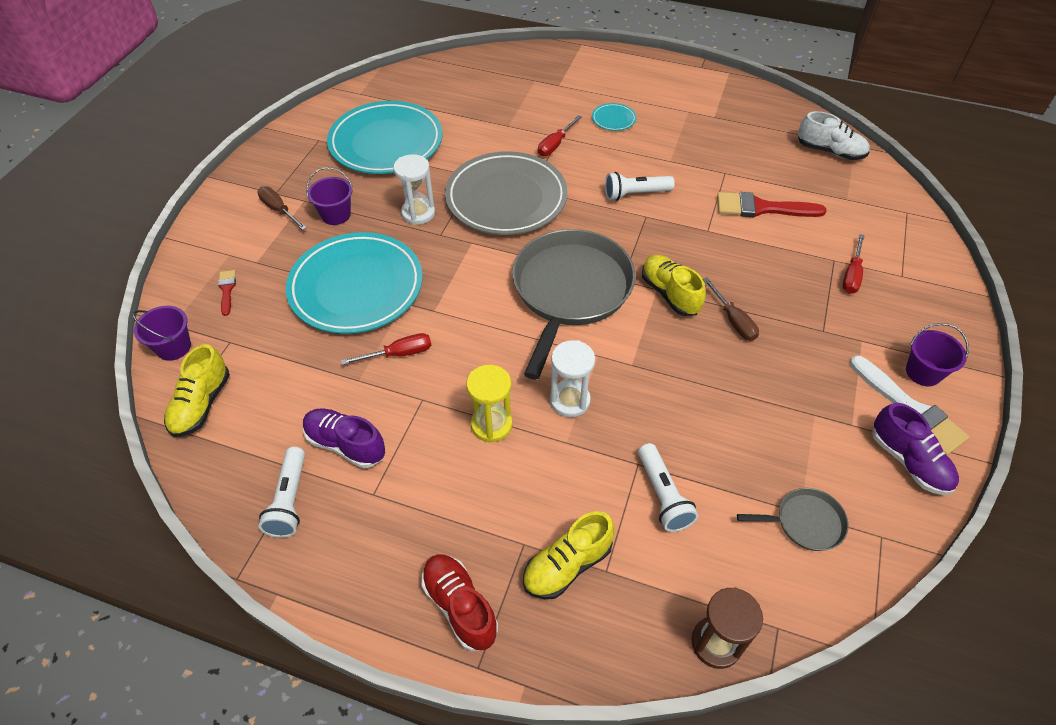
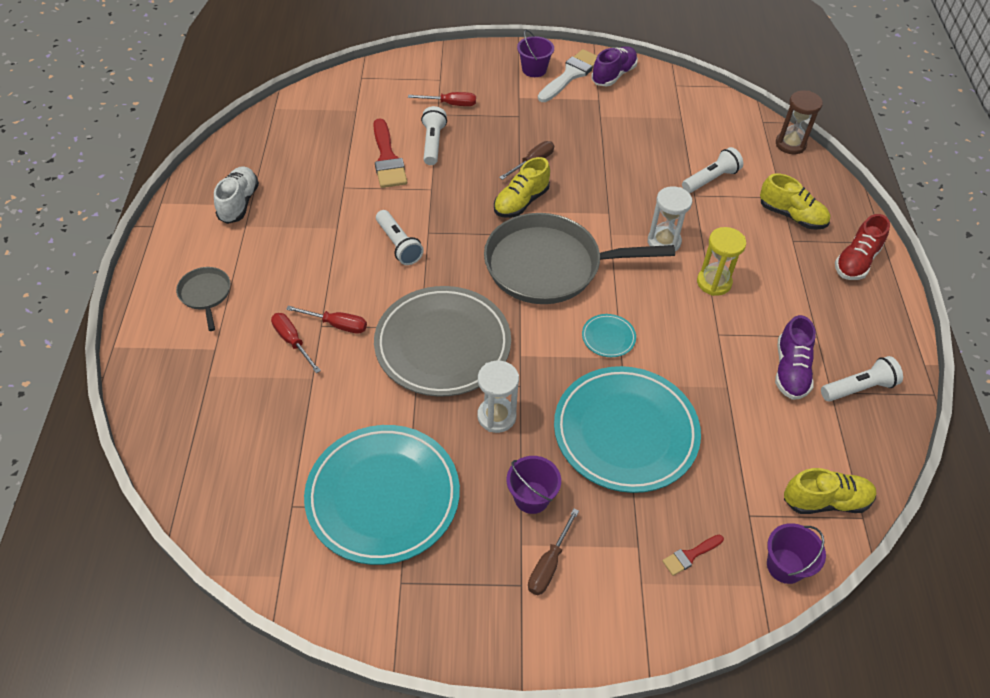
camera: 110 degrees left, 0 degrees up
red screwdriver [341,333,432,365] -> red screwdriver moved to [271,313,321,373]
turquoise plate [592,103,636,131] -> turquoise plate moved to [582,314,636,357]
grey pan [737,488,849,551] -> grey pan moved to [176,267,230,331]
white shoe [798,111,870,160] -> white shoe moved to [214,166,259,224]
none -> white flashlight [421,106,447,165]

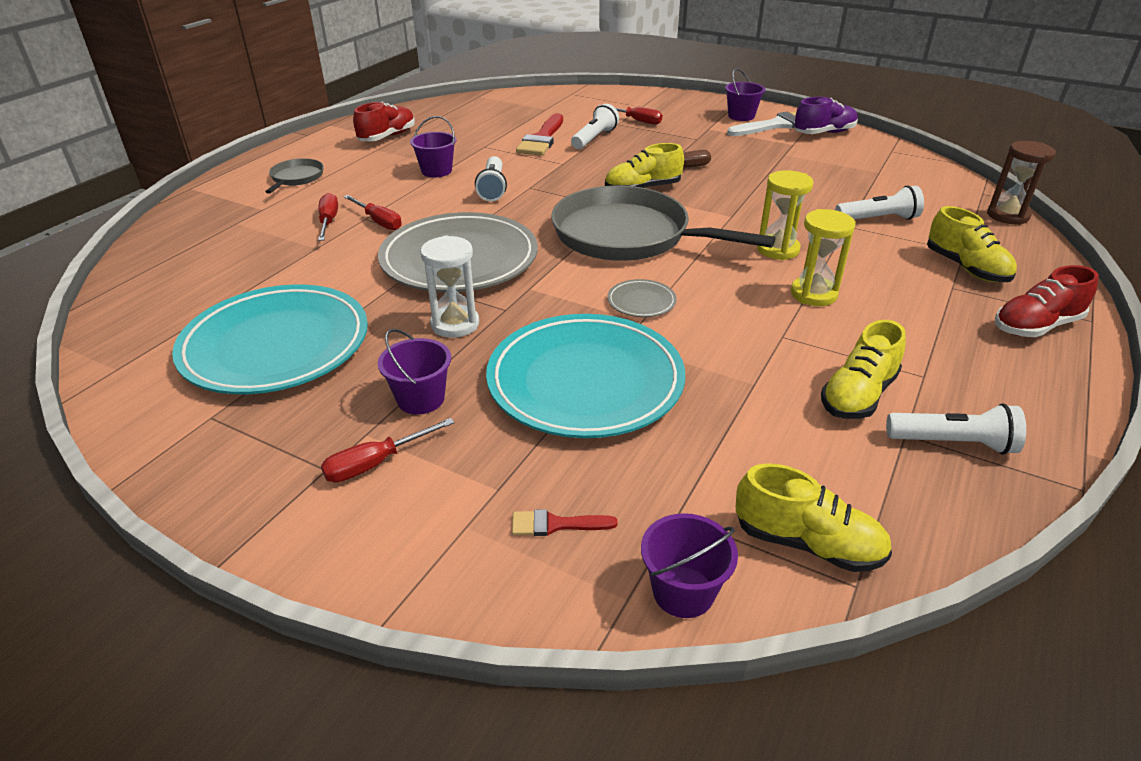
camera: 30 degrees right, 15 degrees down
white shoe [214,166,259,224] -> red shoe [353,102,415,141]
brown screwdriver [528,509,579,595] -> red screwdriver [321,418,454,483]
turquoise plate [582,314,636,357] -> grey plate [607,279,677,317]
white hourglass [648,186,692,252] -> yellow hourglass [757,170,813,260]
purple shoe [775,315,816,400] -> yellow shoe [821,320,906,419]
none -> purple bucket [410,116,456,178]

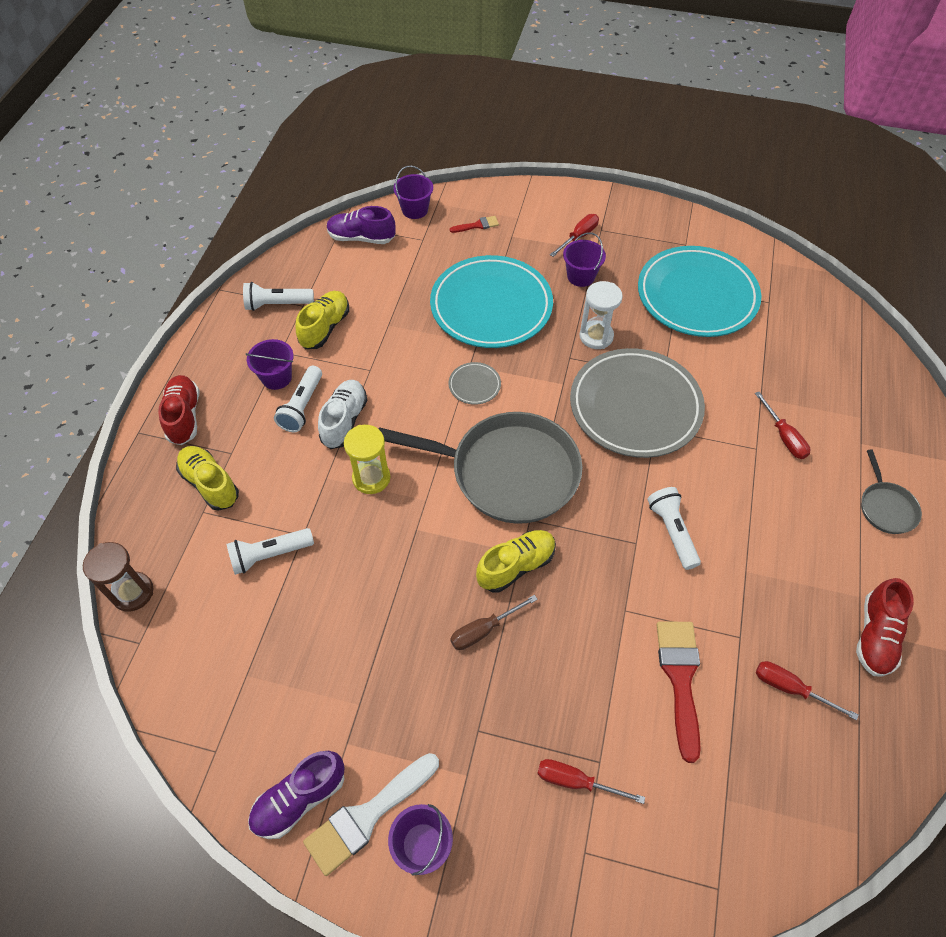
camera: 165 degrees right, 20 degrees up
red screwdriver [343,195,402,230] -> red screwdriver moved to [756,661,858,721]
purple bucket [410,116,456,178] -> purple bucket moved to [245,339,294,390]
white flashlight [571,104,619,149] -> white flashlight moved to [274,366,322,432]
yellow shoe [736,463,892,572] -> purple shoe [327,206,396,244]
yellow hourglass [791,209,856,306] -> white shoe [318,380,367,449]
red shoe [995,265,1099,337] -> red shoe turned 60 degrees counterclockwise [158,375,199,445]

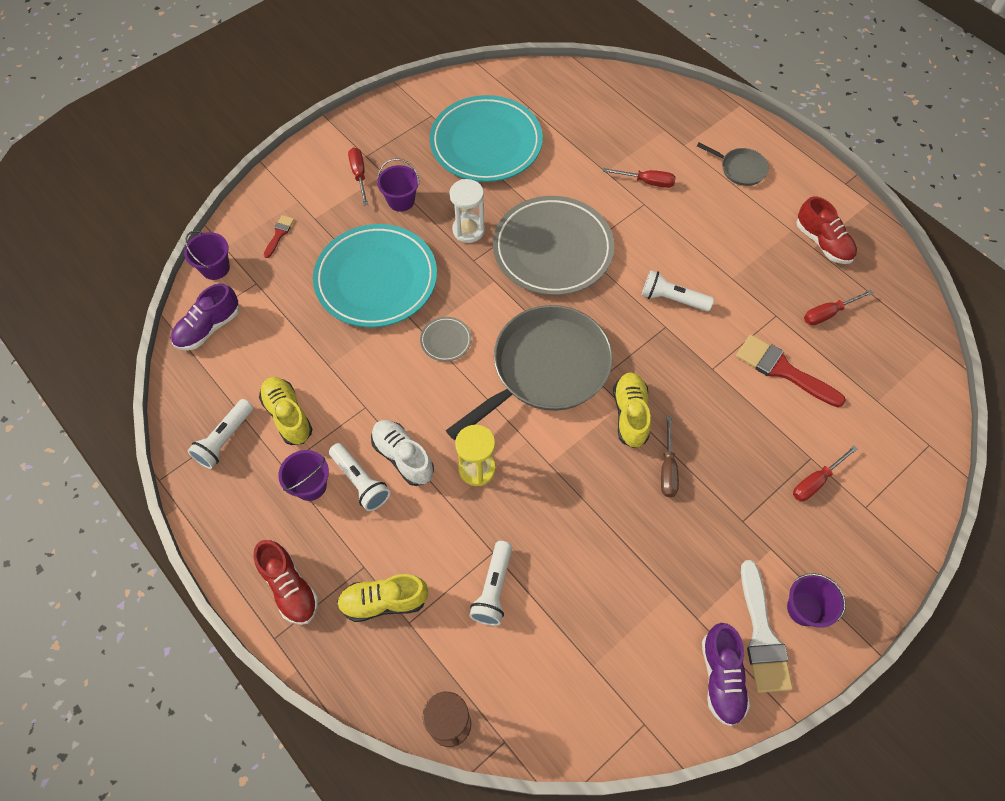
camera: 55 degrees left, 5 degrees up
red shoe [158,375,199,445] -> red shoe turned 150 degrees counterclockwise [254,540,319,625]

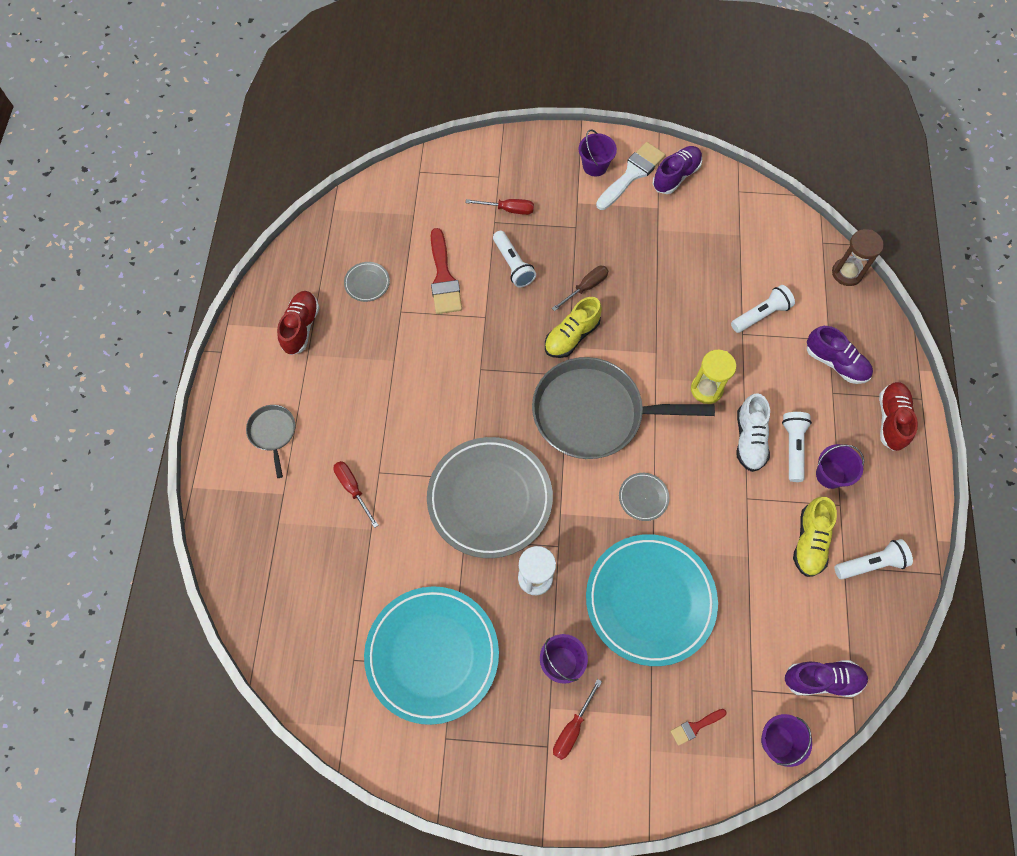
camera: 135 degrees left, 5 degrees up
yellow shoe [337,574,428,622] -> purple shoe [807,326,873,384]
white flashlight [642,270,714,311] -> white flashlight moved to [493,231,536,287]
red screwdriver [804,290,873,325] -> grey plate [344,262,390,302]

